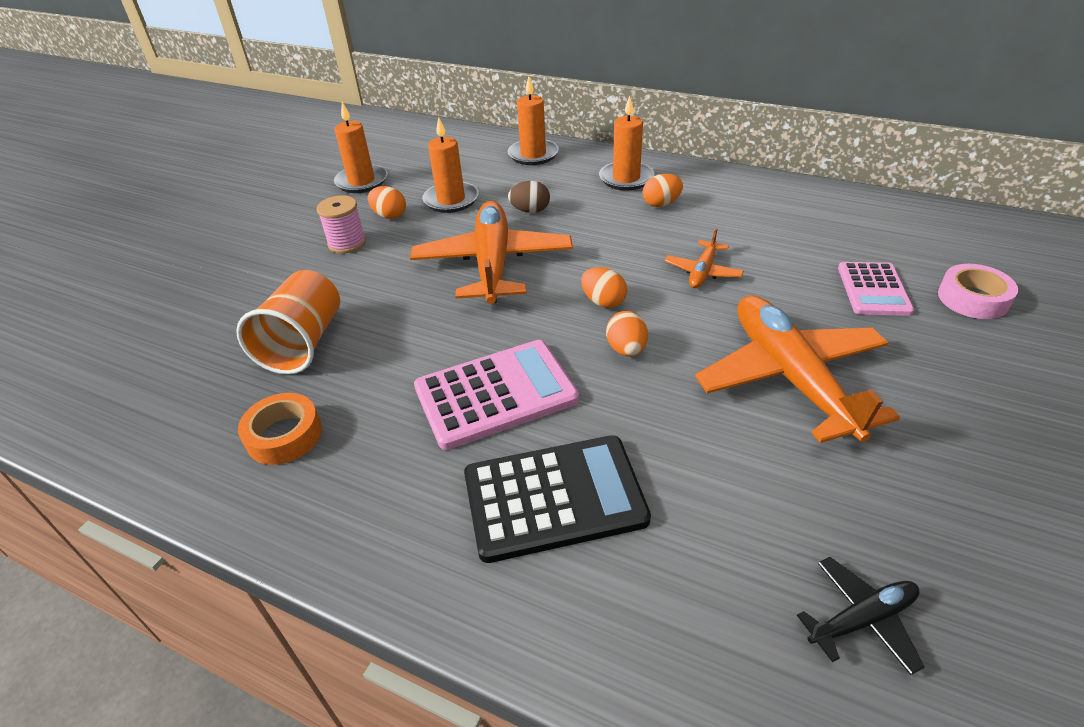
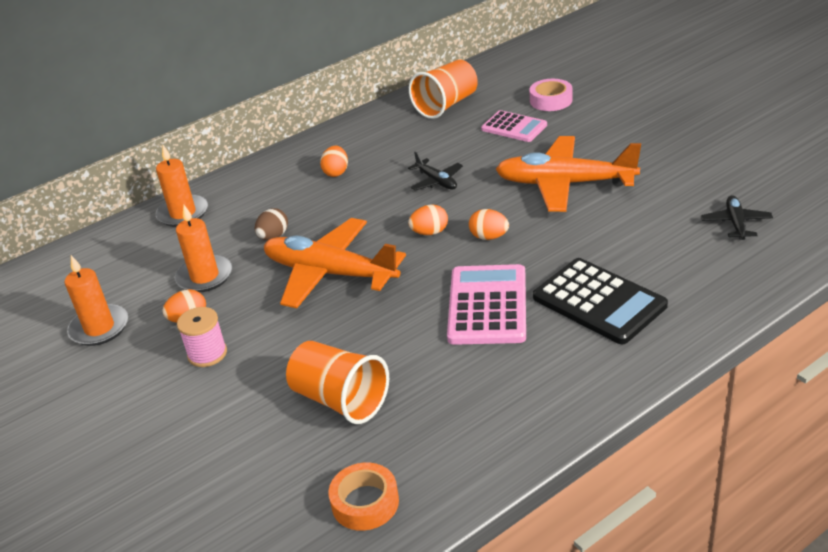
camera: 60 degrees left, 5 degrees down
orange tape [238,393,322,465] -> orange tape moved to [328,463,399,531]
black calculator [464,435,651,563] -> black calculator turned 120 degrees clockwise [533,258,668,344]
orange candle [599,96,654,190] -> none
orange plane [664,228,744,288] -> black plane [408,151,463,191]
none -> orange cup [409,60,478,119]

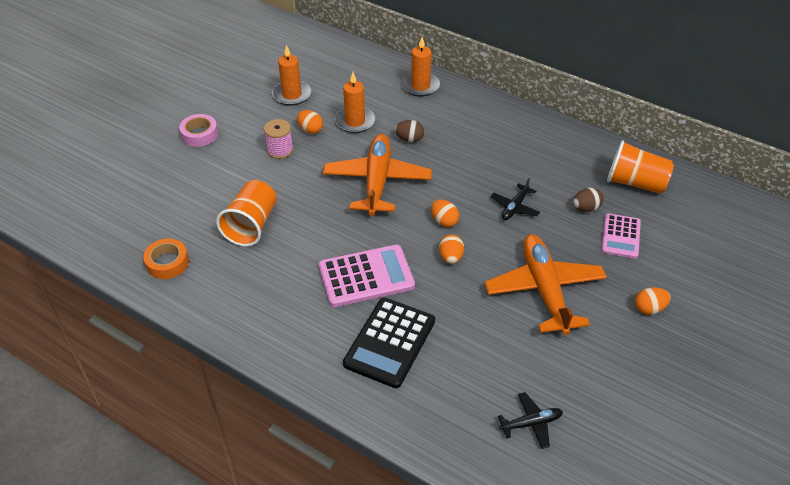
camera: 65 degrees right, 10 degrees up
orange egg [320,146,348,177] -> orange egg moved to [635,287,671,315]
pink tape [529,79,572,111] -> pink tape moved to [179,114,218,147]
none -> brown egg [573,187,603,212]

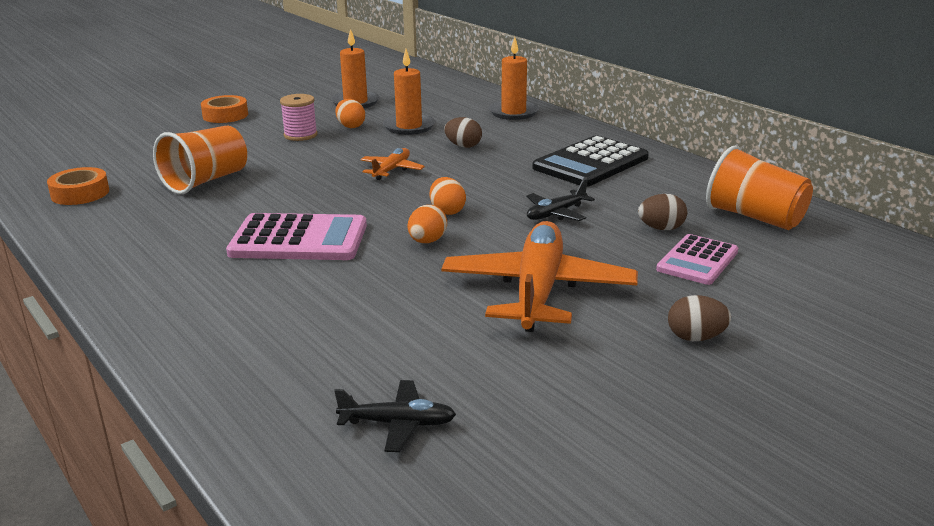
camera: 20 degrees right, 20 degrees down
pink tape [179,114,218,147] -> orange tape [201,95,248,123]
orange plane [323,134,432,216] -> orange plane [360,148,425,180], size x0.47
black calculator [343,298,435,388] -> black calculator moved to [533,135,649,187]
orange egg [635,287,671,315] -> brown egg [668,295,731,341]

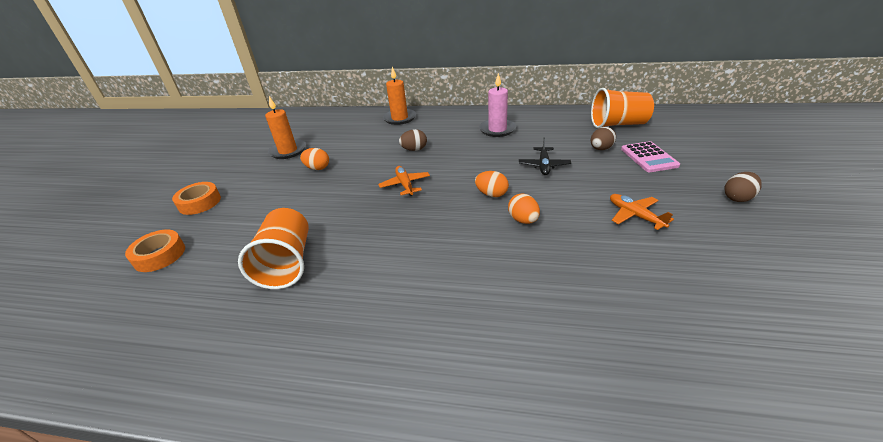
camera: 40 degrees left, 10 degrees up
orange tape [47,167,109,205] -> orange tape moved to [125,229,185,272]
pink calculator [226,213,367,260] -> none
pink spool [280,94,318,141] -> none
black plane [334,380,456,452] -> none
orange candle [383,49,435,135] -> none
orange plane [441,221,638,332] -> orange plane [610,194,674,230], size x0.47
black calculator [533,135,649,187] -> pink candle [479,73,516,137]

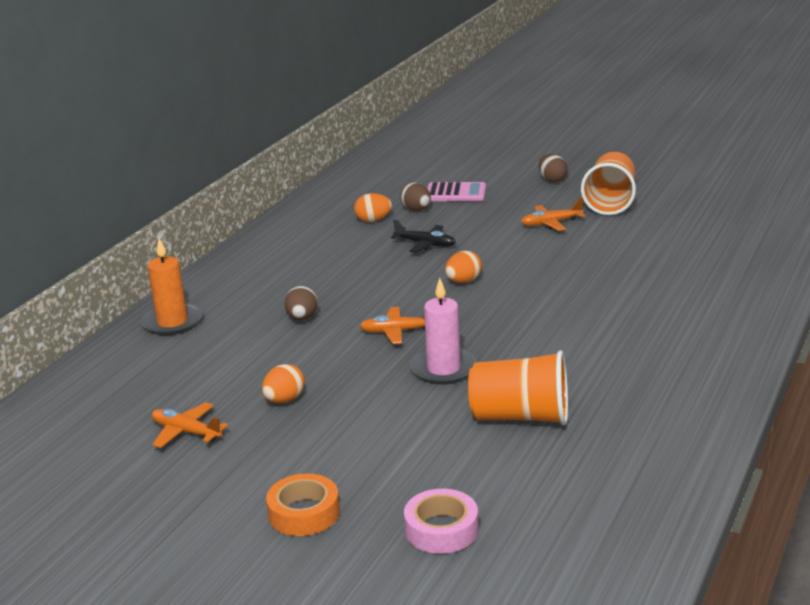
camera: 75 degrees left, 10 degrees down
orange tape [125,229,185,272] -> pink tape [404,489,478,554]
orange candle [265,96,306,159] -> orange plane [152,402,228,448]
pink candle [479,73,516,137] -> pink candle moved to [410,278,477,385]
orange egg [508,193,540,224] -> orange egg moved to [354,193,392,222]
orange cup [591,88,654,129] -> orange cup moved to [581,152,636,215]

